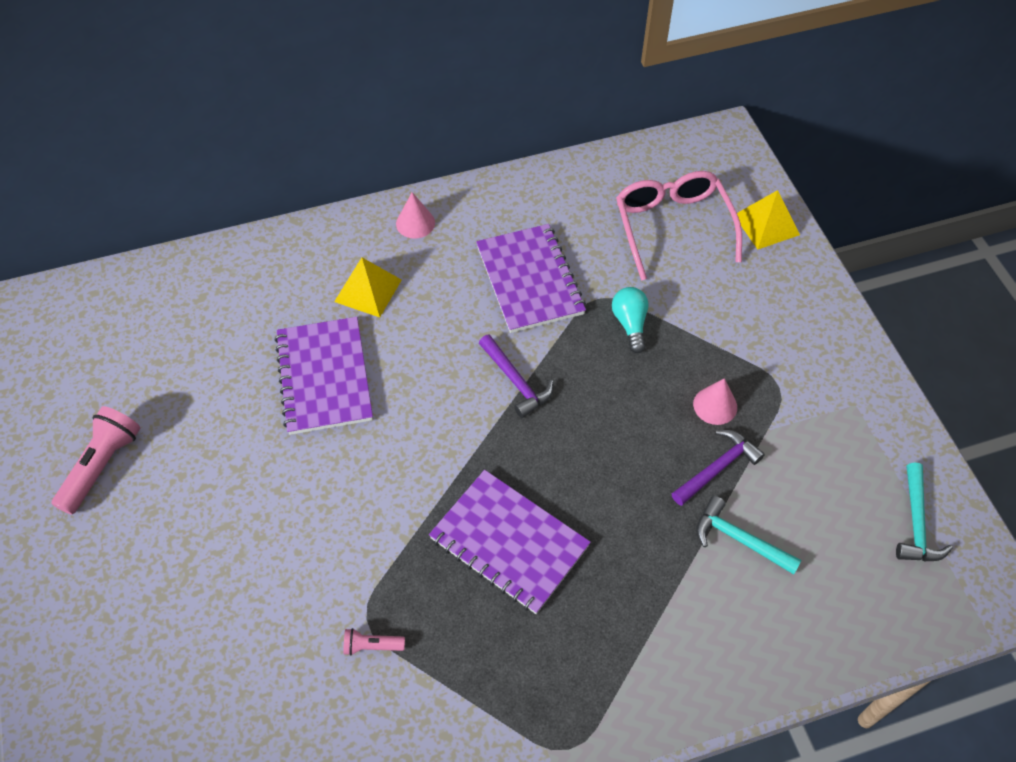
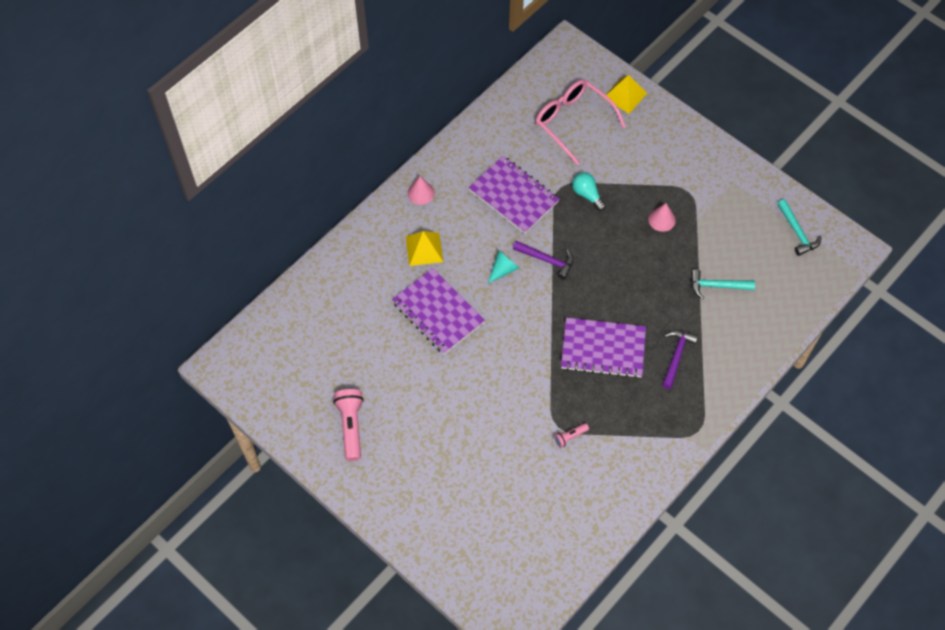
camera: 30 degrees left, 5 degrees up
purple hammer [672,430,765,506] -> purple hammer moved to [662,330,698,389]
none -> turquoise cone [488,250,519,283]

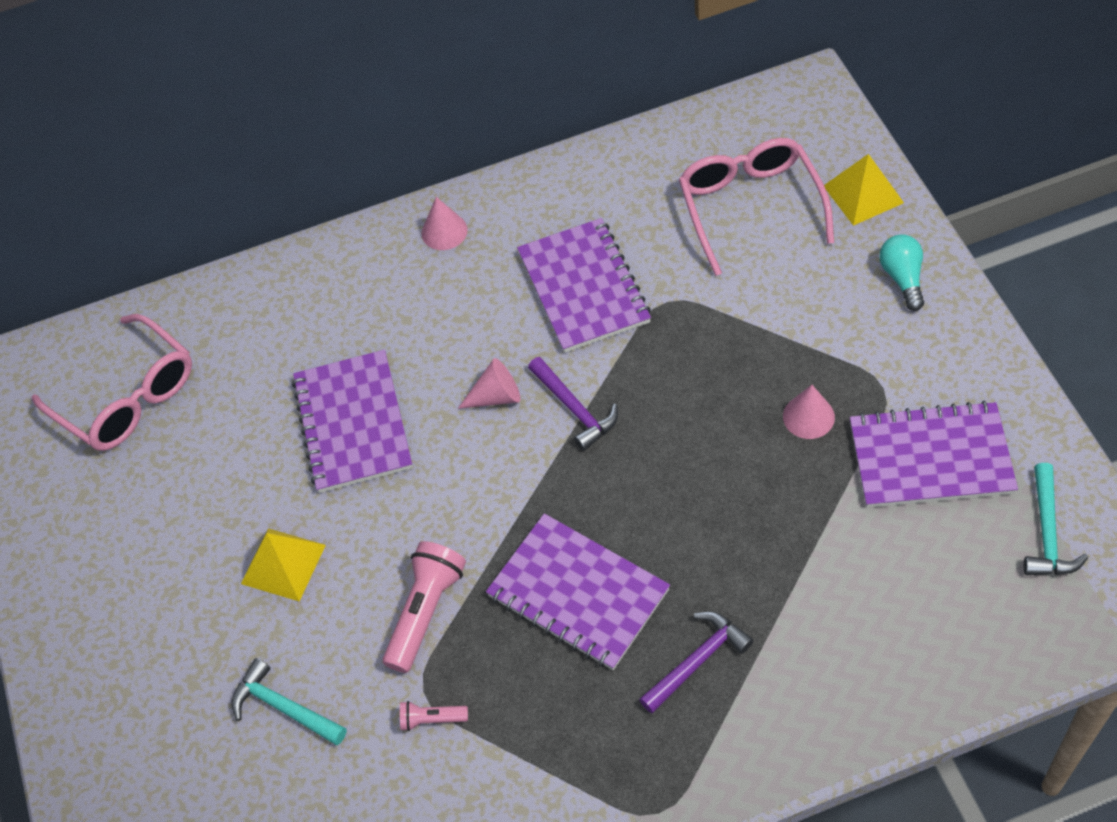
camera: 35 degrees right, 5 degrees down
pink flashlight [333,389,364,461] -> pink flashlight moved to [383,541,466,673]
yellow pyramid [406,231,443,266] -> yellow pyramid moved to [241,528,326,601]
turquoise cone [488,250,519,283] -> pink cone [458,358,520,409]
turquoise light bulb [572,173,606,211] -> turquoise light bulb moved to [879,234,924,311]
turquoise hammer [691,269,755,299] -> turquoise hammer moved to [231,658,347,745]
none -> pink glasses [31,314,192,451]
none -> purple notebook [850,401,1018,508]

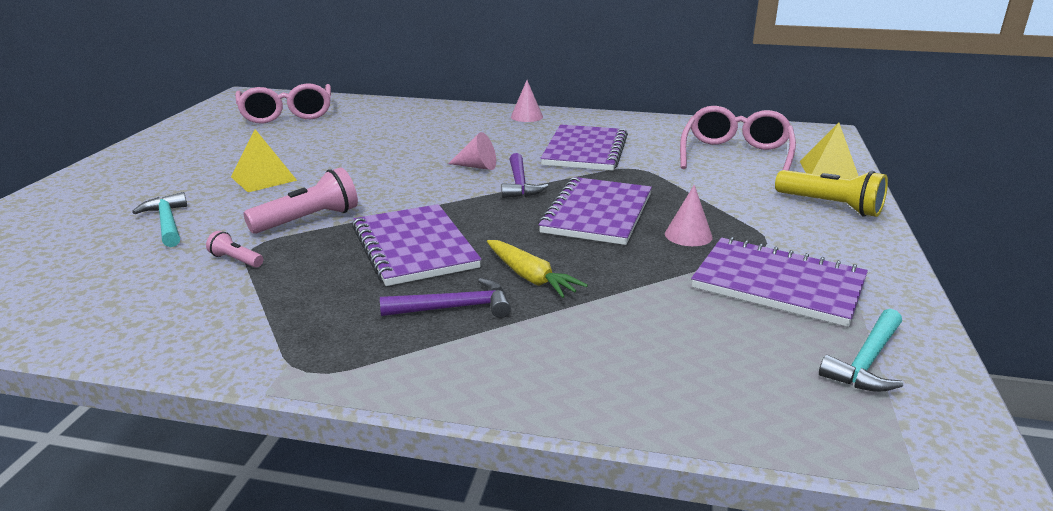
camera: 25 degrees right, 30 degrees down
purple notebook [292,350,413,493] -> purple notebook moved to [538,177,652,245]
turquoise light bulb [879,234,924,311] -> yellow flashlight [775,170,888,217]
none -> yellow carrot [487,240,588,298]

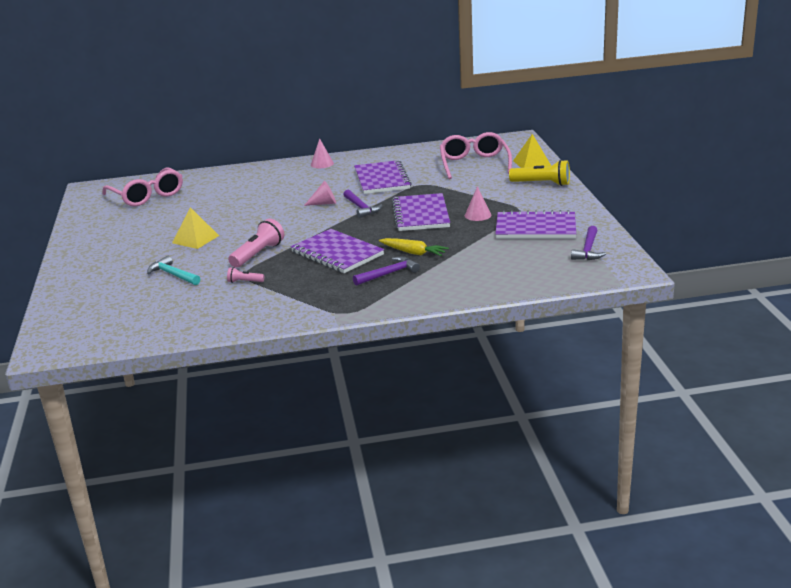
camera: 20 degrees left, 0 degrees up
turquoise hammer [819,309,903,392] -> purple hammer [571,226,606,260]

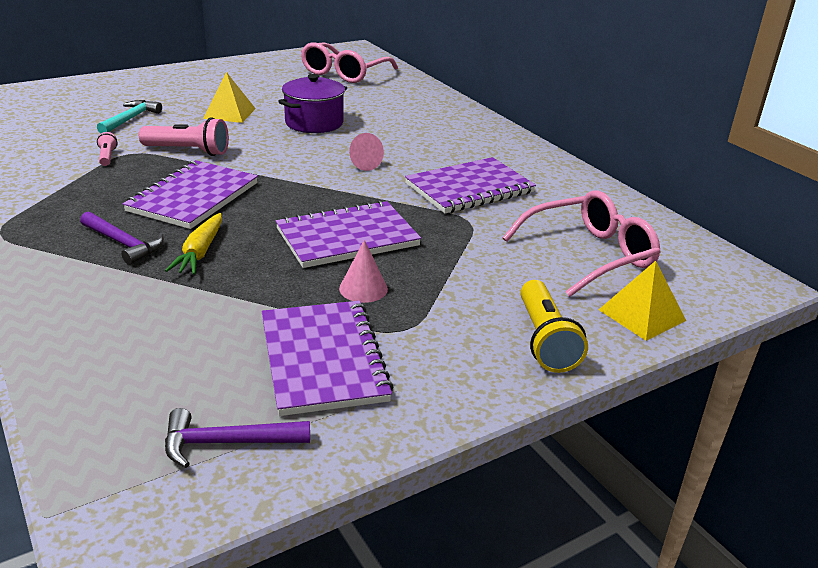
camera: 65 degrees right, 5 degrees up
pink cone [311,138,334,168] -> none
purple hammer [343,190,382,218] -> none
none -> purple pot [278,74,347,133]

